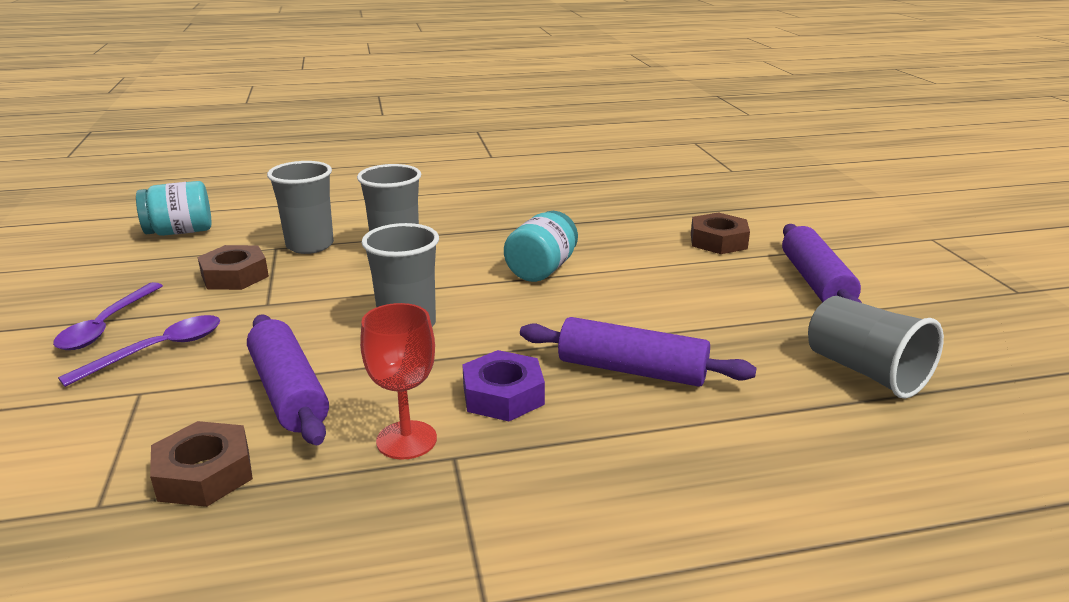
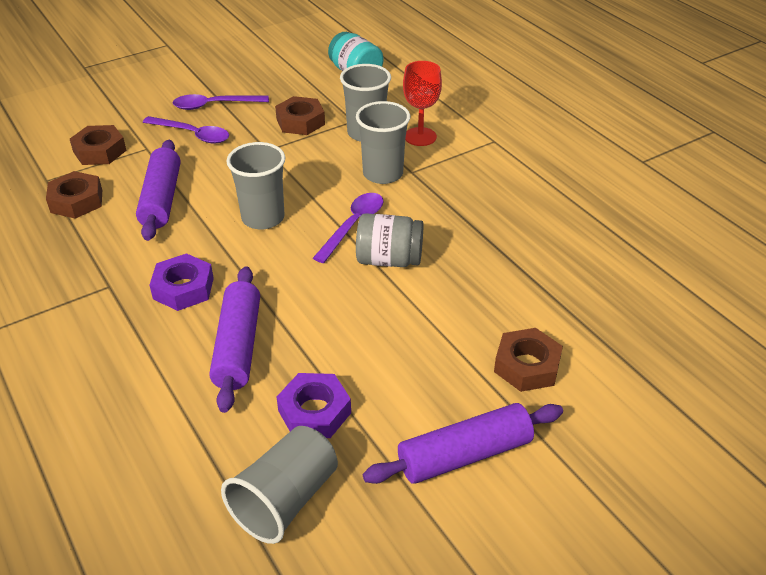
camera: 70 degrees right, 15 degrees up
purple rolling pin [247,315,329,445] -> purple rolling pin turned 45 degrees counterclockwise [136,140,181,241]
red goblet [360,303,437,460] -> red goblet moved to [403,61,442,146]
turquoise jar [504,211,578,282] -> grey jar [356,213,423,267]
none -> brown nut [70,125,127,165]
none -> purple nut [277,373,351,438]
none -> purple spoon [313,193,383,263]

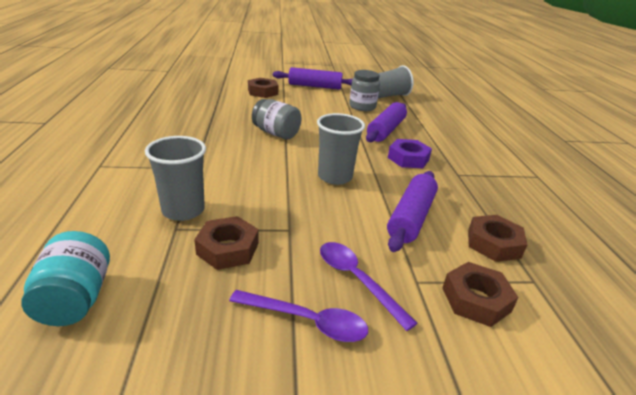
camera: 155 degrees left, 10 degrees down
purple nut [277,373,351,438] -> grey jar [349,70,380,111]
purple spoon [313,193,383,263] -> none
grey cup [356,101,410,184] -> none
red goblet [403,61,442,146] -> none

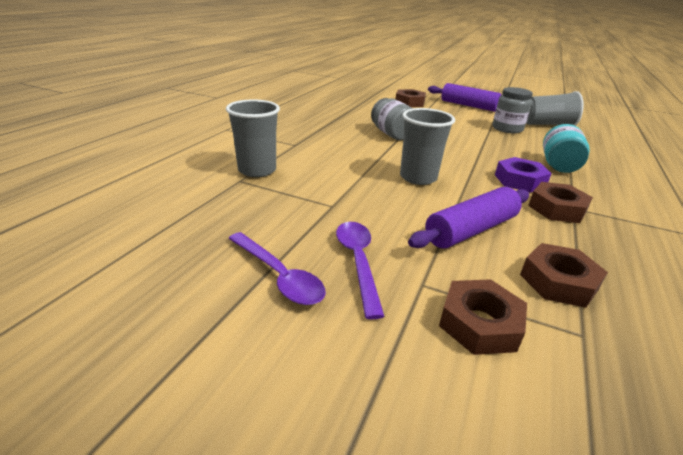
camera: 30 degrees right, 0 degrees up
turquoise jar [21,231,110,326] -> turquoise jar moved to [543,124,590,173]
brown nut [194,216,259,270] -> brown nut moved to [528,182,593,223]
purple rolling pin [366,102,407,142] -> none

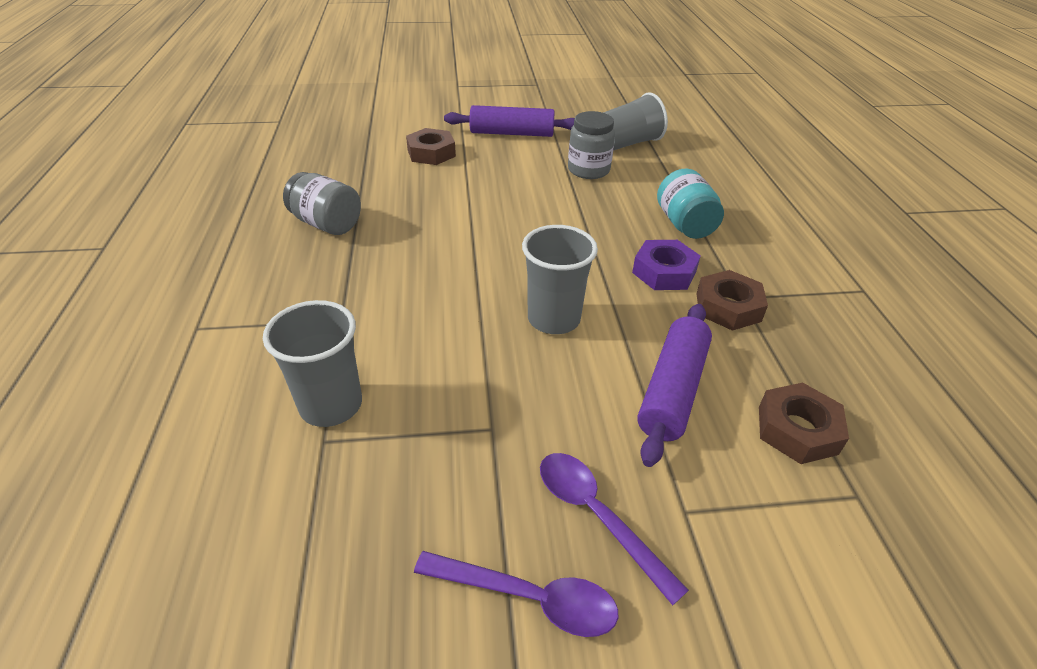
camera: 30 degrees left, 10 degrees up
grey jar [371,98,413,140] -> grey jar moved to [283,172,361,235]
brown nut [439,279,527,355] -> none

